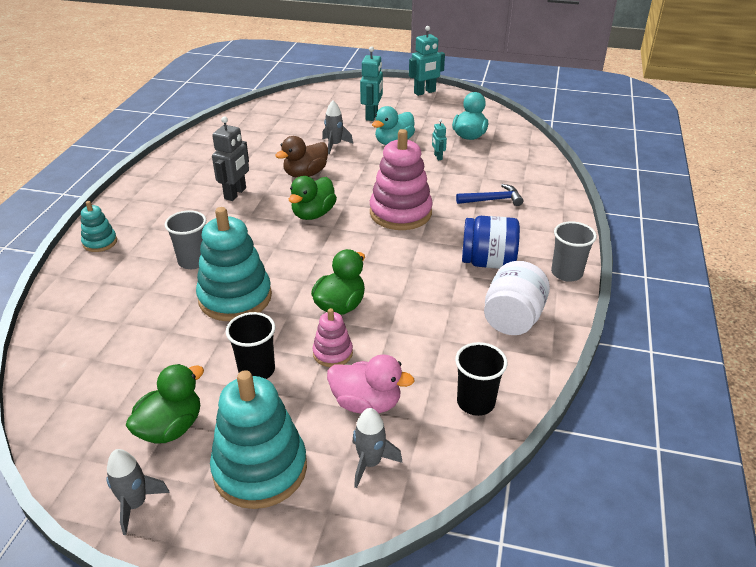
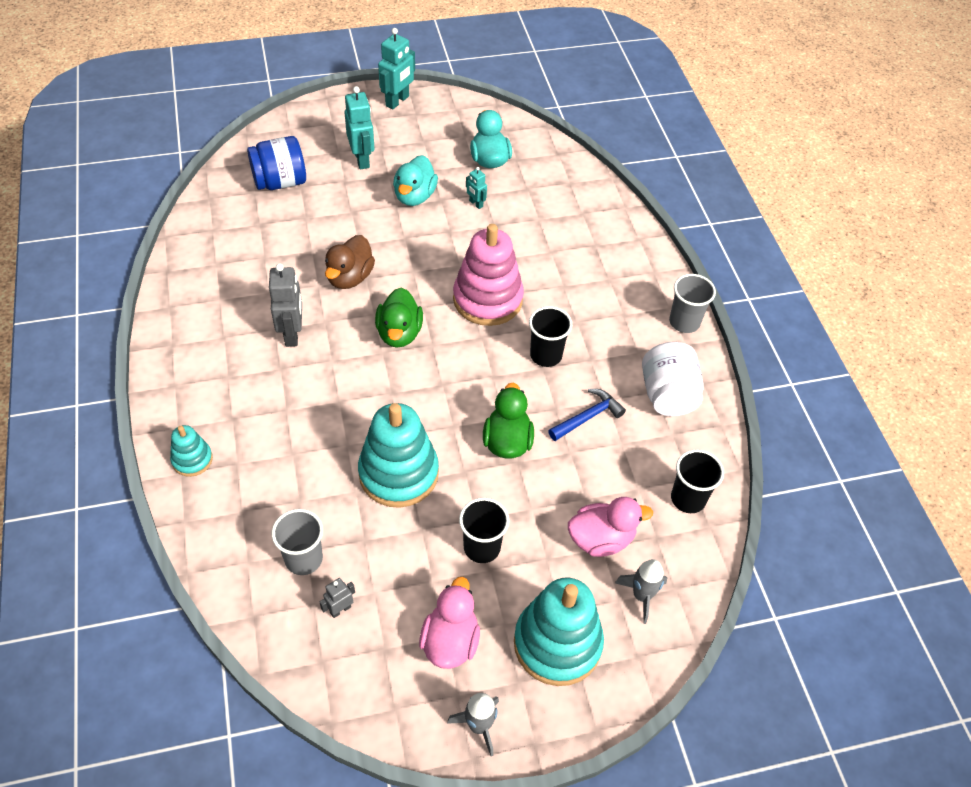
camera: 30 degrees left, 15 degrees up
green duck [126,364,204,444] -> pink duck [419,577,480,669]
grey cup [165,210,206,269] -> grey cup moved to [272,509,323,575]
pink stacking toy [312,308,353,367] -> none
grey rocket [322,100,353,154] -> none
blue hammer [456,184,523,206] -> blue hammer moved to [548,389,626,441]
blue jar [462,216,520,269] -> blue jar moved to [247,136,306,190]
none -> grey robot [320,578,355,618]
none -> black cup [529,306,572,367]

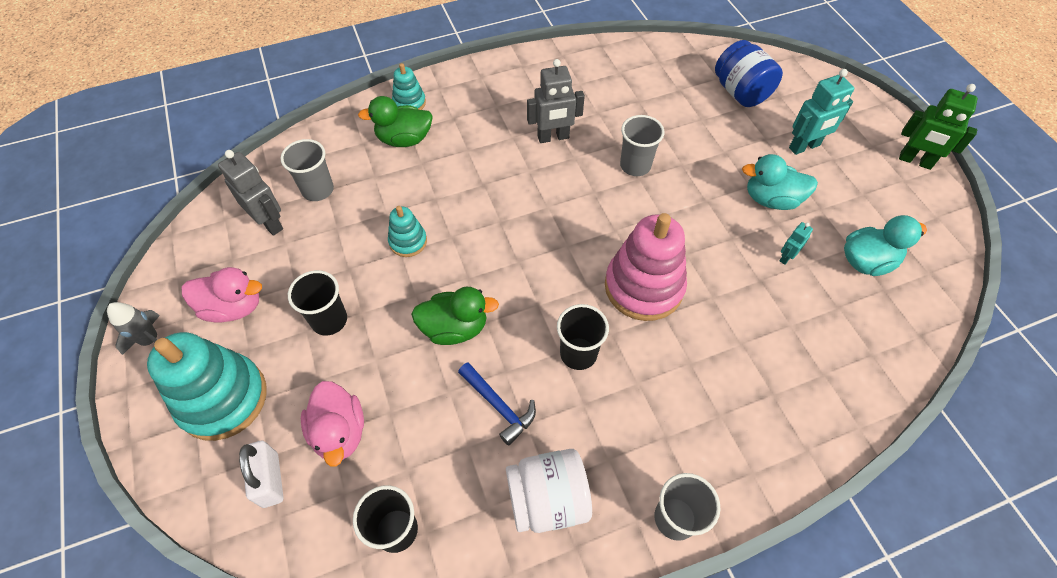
camera: 85 degrees right, 5 degrees up
grey robot [320,578,355,618] -> grey robot [218,150,283,236], size x1.88
brown duck [325,235,375,289] -> grey cup [620,115,664,176]
turquoise stacking toy [358,403,439,508] -> turquoise stacking toy [388,206,427,257], size x0.50
green duck [375,287,423,348] -> green duck moved to [358,96,433,147]
turquoise robot [378,28,415,109] -> green robot [899,84,978,170]
grey rocket [615,559,667,624] -> white padlock [239,441,284,508]

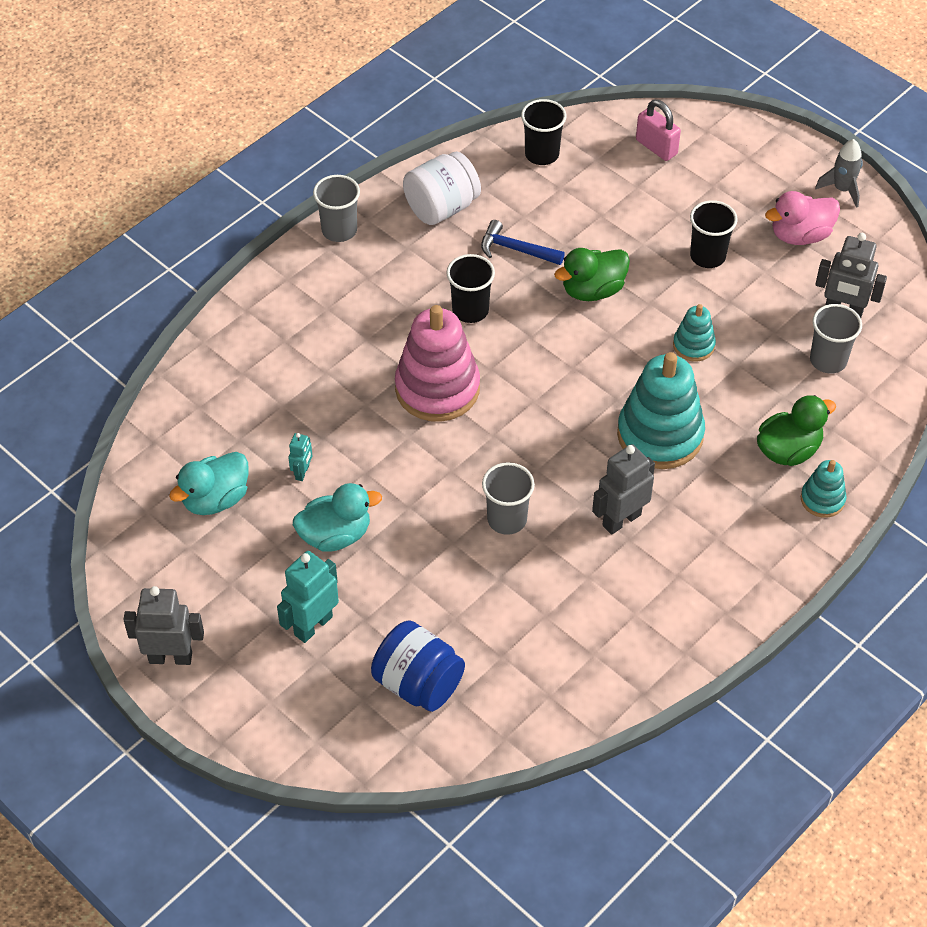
camera: 155 degrees right, 5 degrees down
turquoise stacking toy [147,332,267,441] -> turquoise stacking toy moved to [617,352,705,469]
white padlock [239,441,284,508] -> pink padlock [636,100,681,161]
pink duck [301,381,364,467] -> none
green robot [899,84,978,170] -> grey robot [123,586,204,665]

